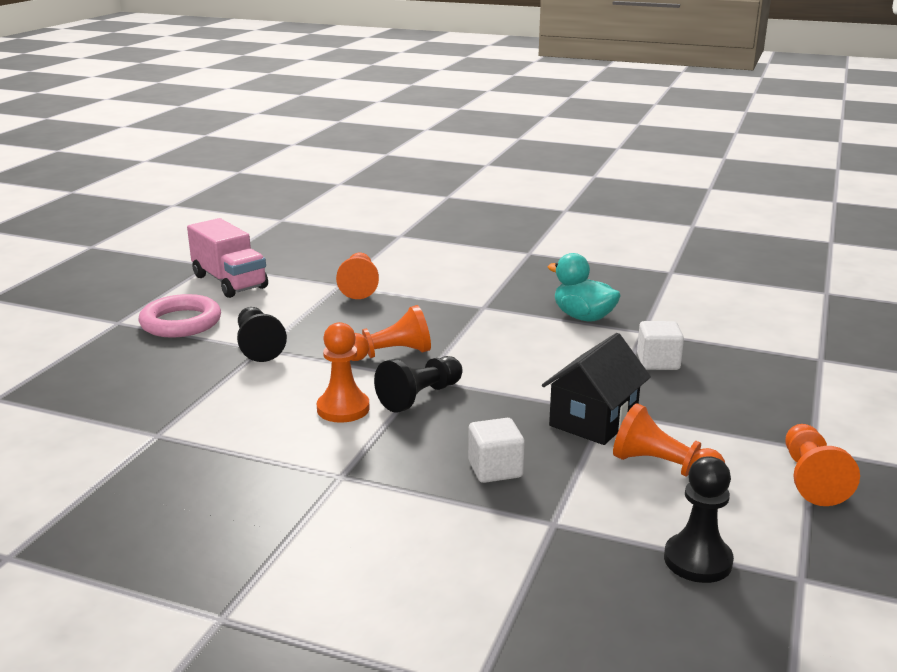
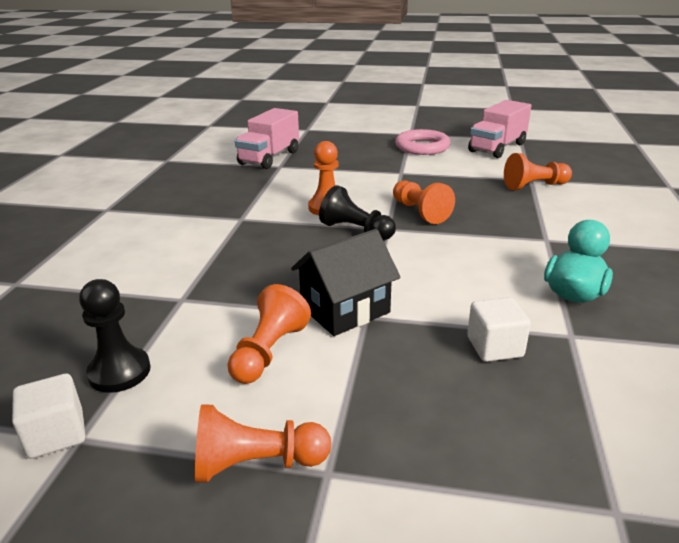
camera: 80 degrees right, 5 degrees up
black pawn [237,307,287,362] -> none
white cube [468,418,525,483] -> white cube moved to [12,374,85,459]
black house [542,333,651,445] -> black house turned 60 degrees counterclockwise [291,229,401,336]
none -> pink truck [235,108,299,169]

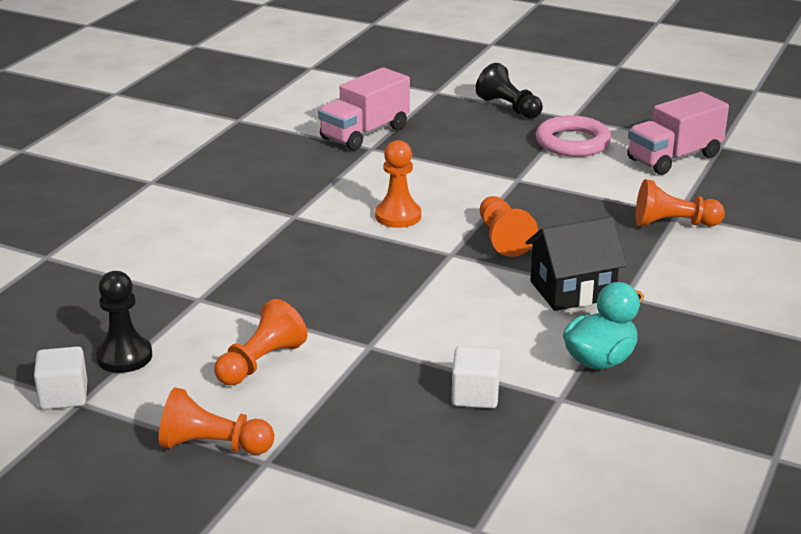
camera: 15 degrees right, 0 degrees up
black house [291,229,401,336] -> black house moved to [526,216,627,311]
black pawn [319,185,396,240] -> black pawn moved to [476,63,543,119]

